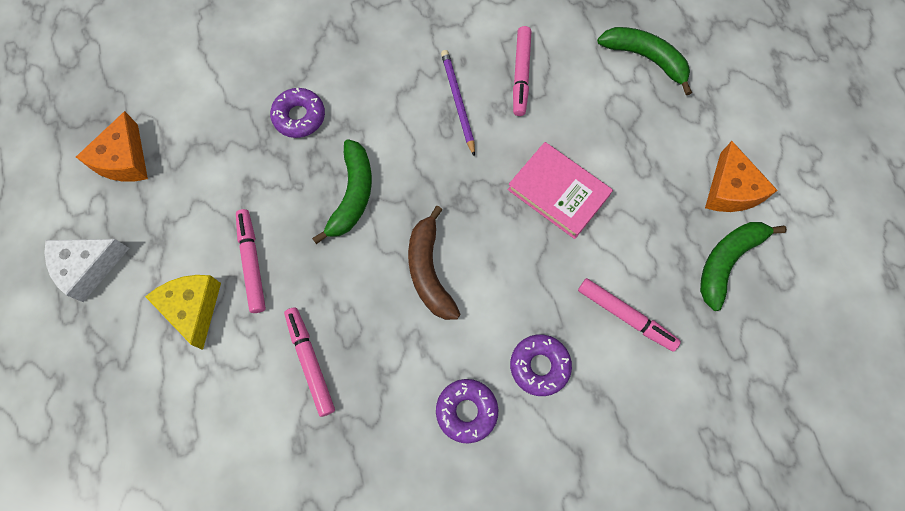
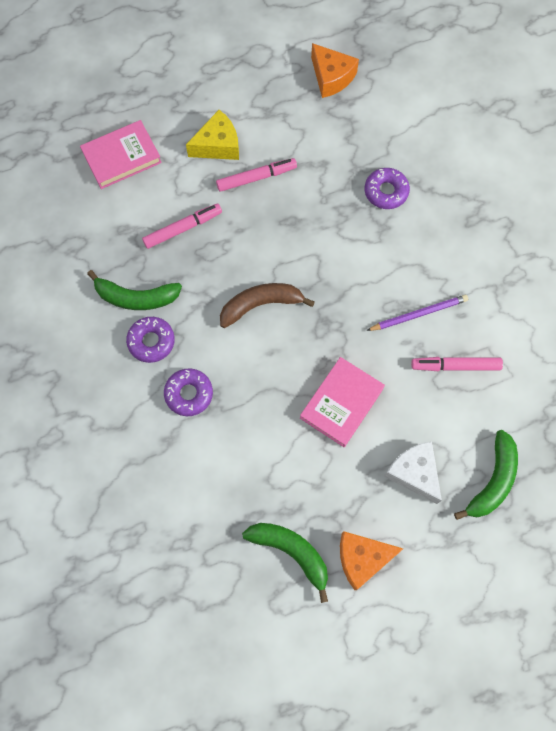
camera: 85 degrees right, 0 degrees up
white cheese [44,239,129,302] -> white cheese moved to [384,441,442,504]
orange cheese [76,111,148,182] -> orange cheese turned 135 degrees counterclockwise [311,43,359,98]
green banana [312,139,372,244] -> green banana moved to [87,270,182,310]
pink marker [578,278,681,352] -> none
none -> pink book [80,120,162,189]

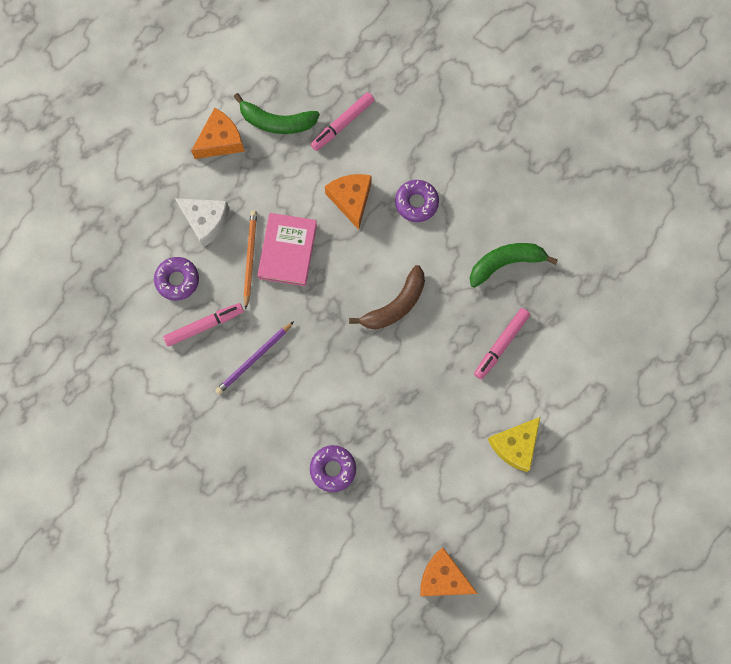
camera: 155 degrees right, 5 degrees up
pink book [80,120,162,189] -> none
purple donut [126,317,175,363] -> purple donut moved to [154,257,199,301]
pink marker [216,158,297,192] -> pink marker moved to [311,92,375,151]
green banana [454,430,518,520] -> none
none -> orange pencil [244,211,257,309]
none -> orange cheese [325,174,372,230]

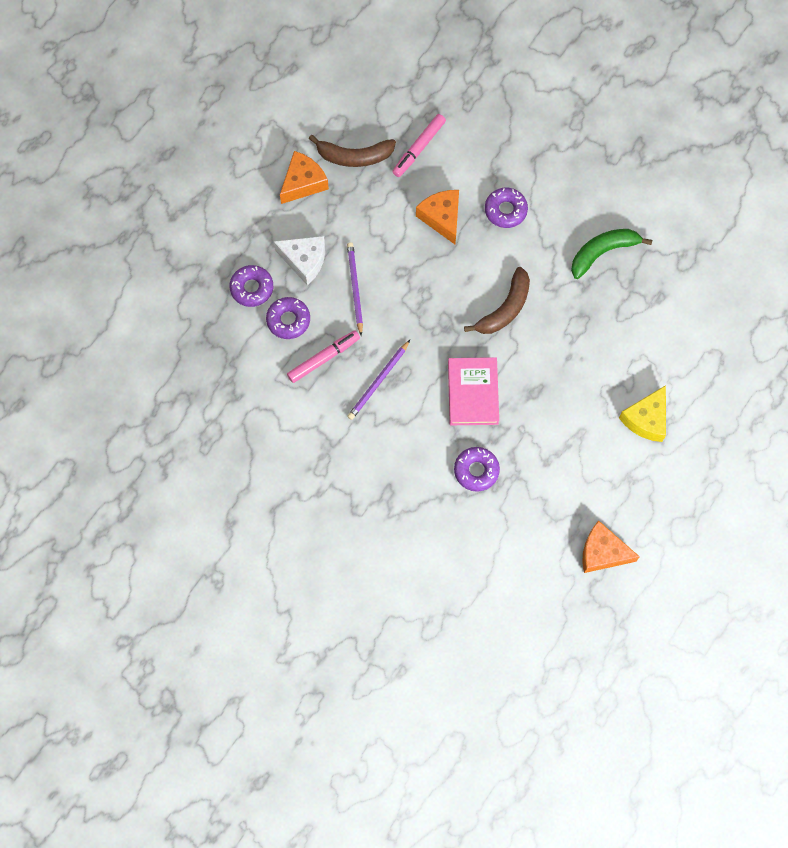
camera: 10 degrees left, 5 degrees down
green banana [234,93,320,134] -> brown banana [309,135,396,167]
orange pencil [244,211,257,309] -> purple pencil [347,242,363,336]
pink book [257,213,317,286] -> pink book moved to [448,357,499,425]
pink marker [474,308,530,380] -> none
none -> purple donut [229,265,273,307]

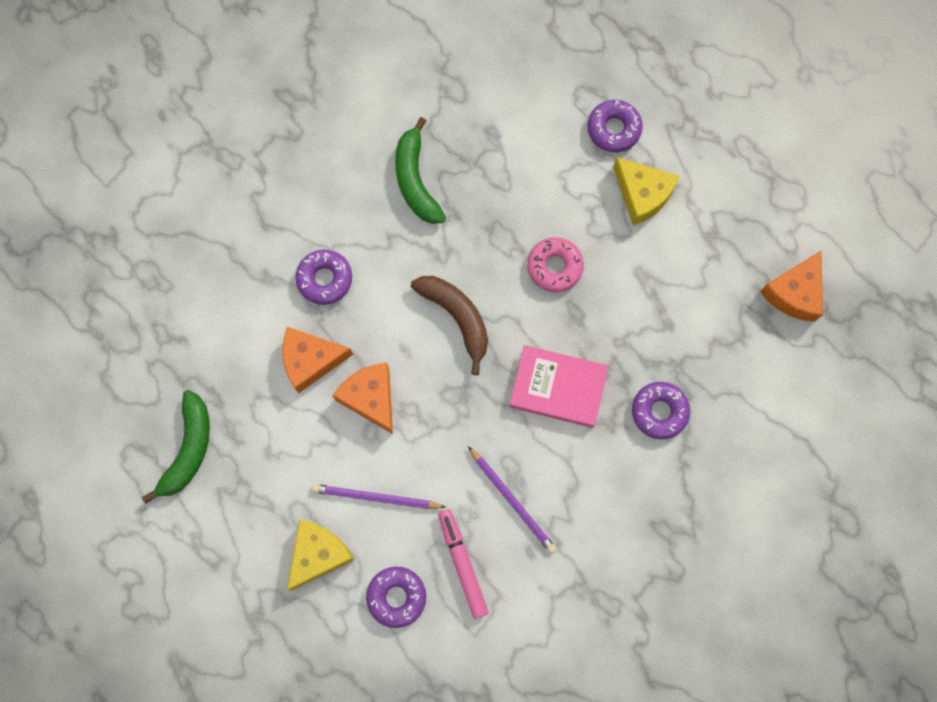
camera: 75 degrees left, 5 degrees up
purple donut [229,265,273,307] -> purple donut moved to [587,100,643,152]
white cheese [273,236,325,285] -> yellow cheese [287,519,354,591]
orange cheese [280,151,329,204] -> orange cheese moved to [332,363,393,434]
brown banana [309,135,396,167] -> green banana [142,390,210,504]
pink marker [392,114,446,177] -> none
none -> pink donut [527,237,584,292]

